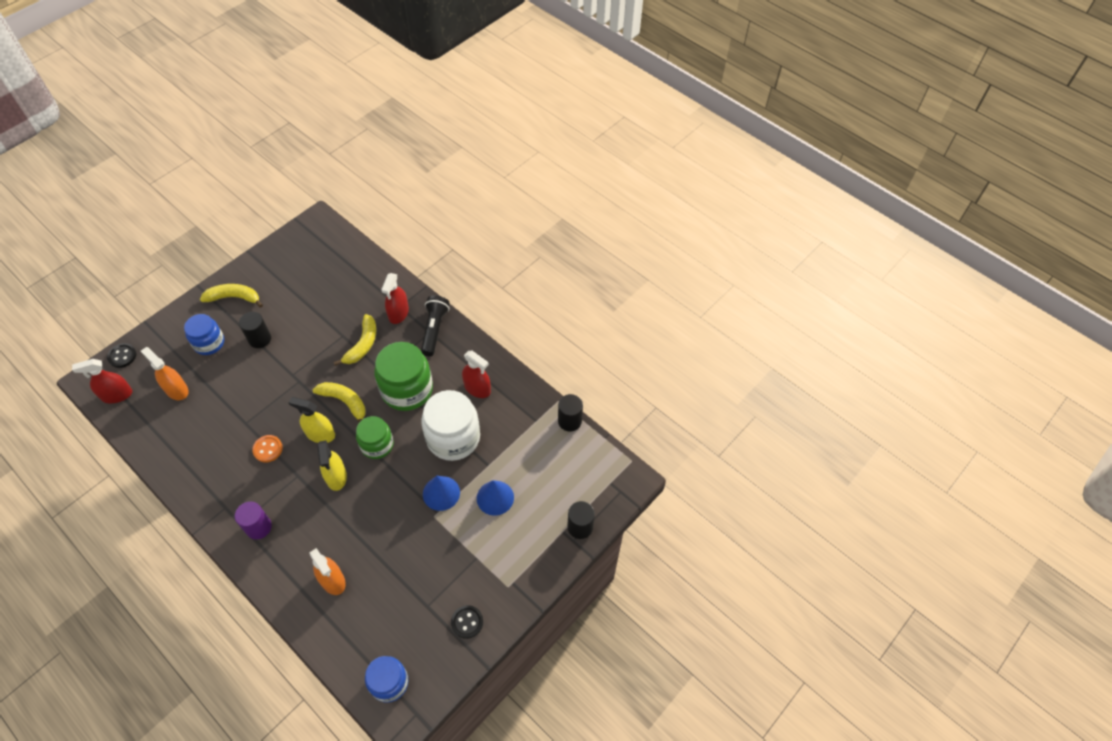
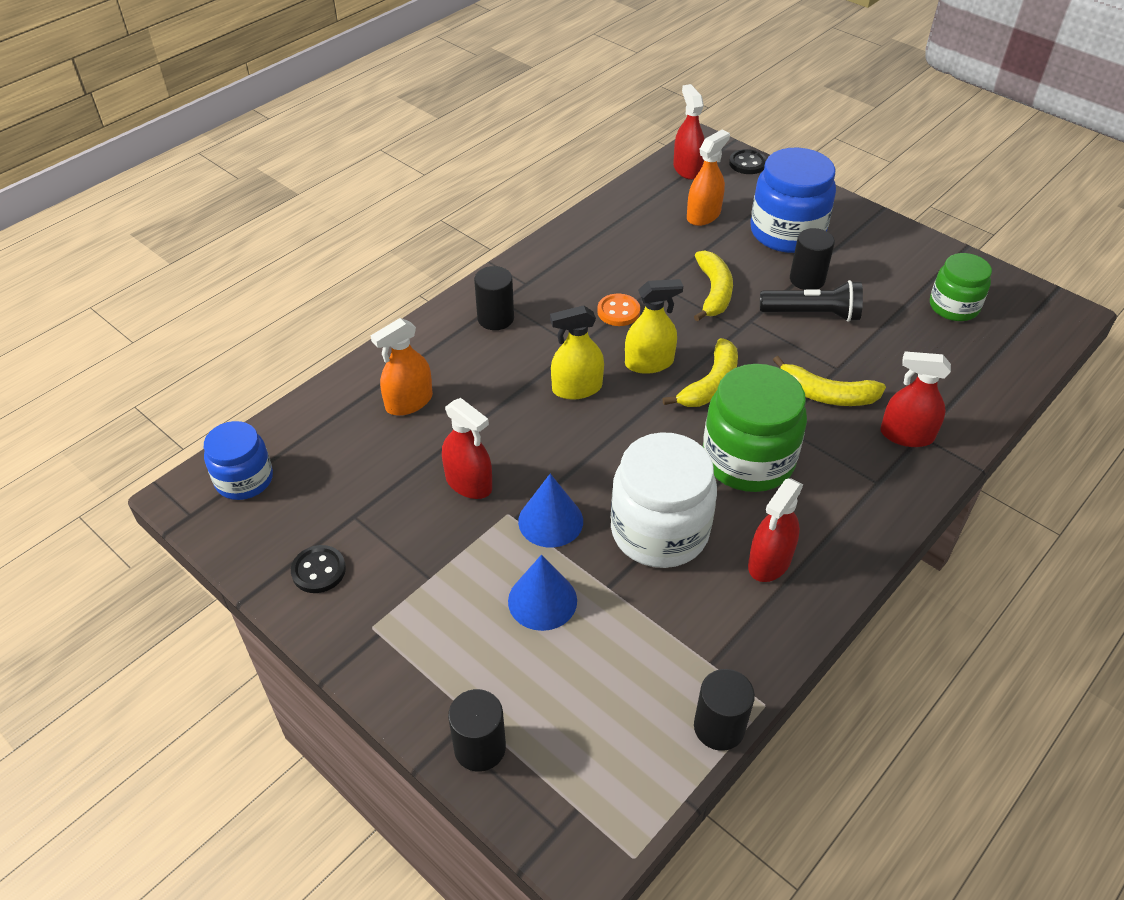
camera: 90 degrees right, 10 degrees down
blue jar [184,314,224,355] -> blue jar [750,148,836,253], size x1.63
yellow banana [200,284,263,308] -> yellow banana moved to [694,251,733,322]
purple cylinder [235,502,272,539] -> black cylinder [474,266,514,330]
yellow spray bottle [289,397,335,443] -> yellow spray bottle turned 60 degrees clockwise [625,279,683,374]
green jar [356,416,394,459] -> green jar moved to [930,253,992,321]
black flashlight [421,295,450,356] -> black flashlight moved to [760,280,863,322]
none -> red spray bottle [442,398,492,499]

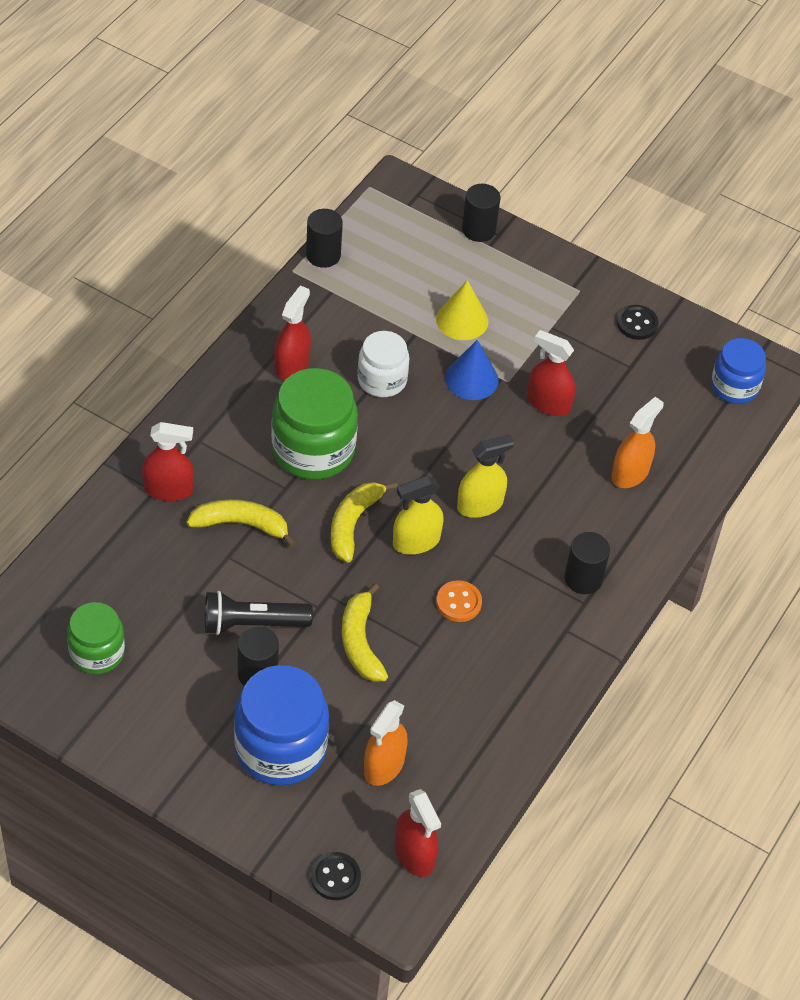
camera: 165 degrees right, 5 degrees up
blue cone [508,555,577,631] -> yellow cone [436,280,489,340]
white jar [611,432,717,568] -> white jar [358,331,409,397], size x0.61

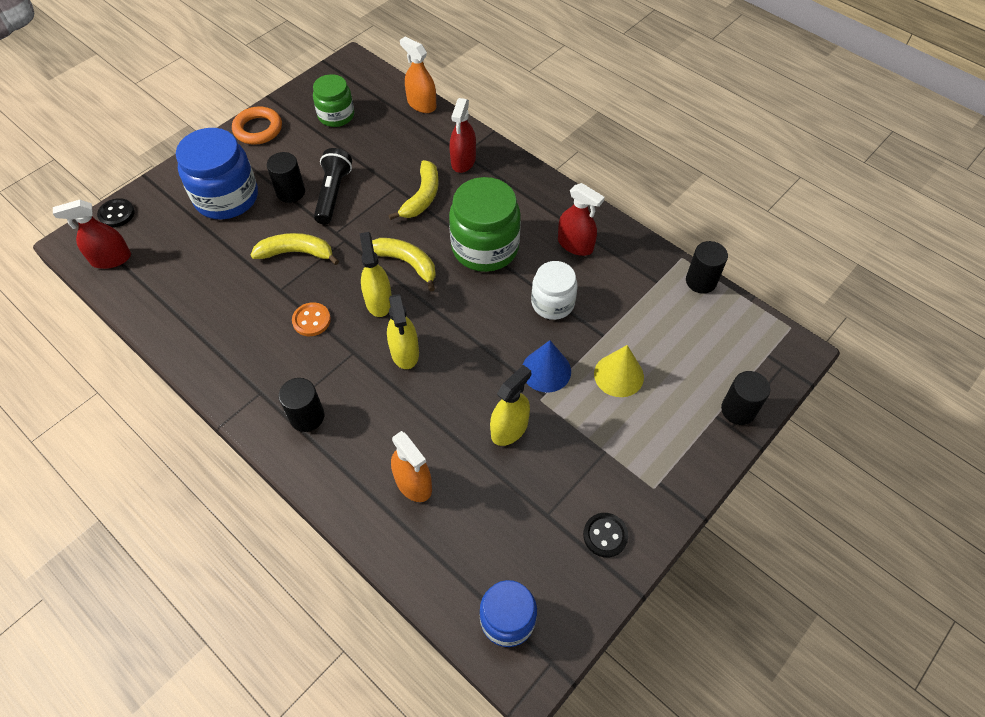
camera: 105 degrees right, 5 degrees up
orange spray bottle [364,700,408,786] -> orange spray bottle moved to [400,37,436,113]
red spray bottle [527,330,575,416] -> yellow spray bottle [490,365,531,446]
none -> orange ring [232,106,282,145]

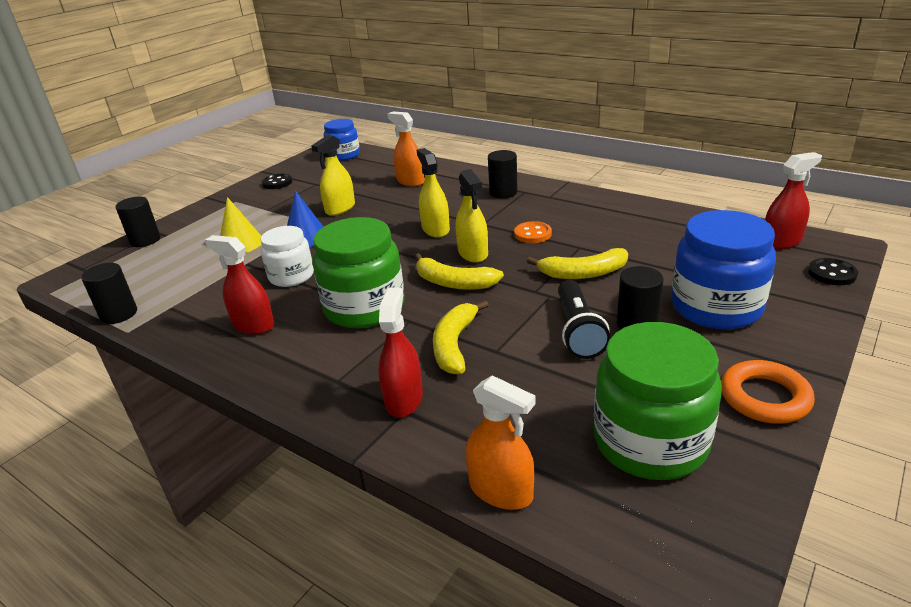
camera: 175 degrees right, 25 degrees down
green jar [313,74,354,127] -> green jar [594,322,722,480], size x1.63

